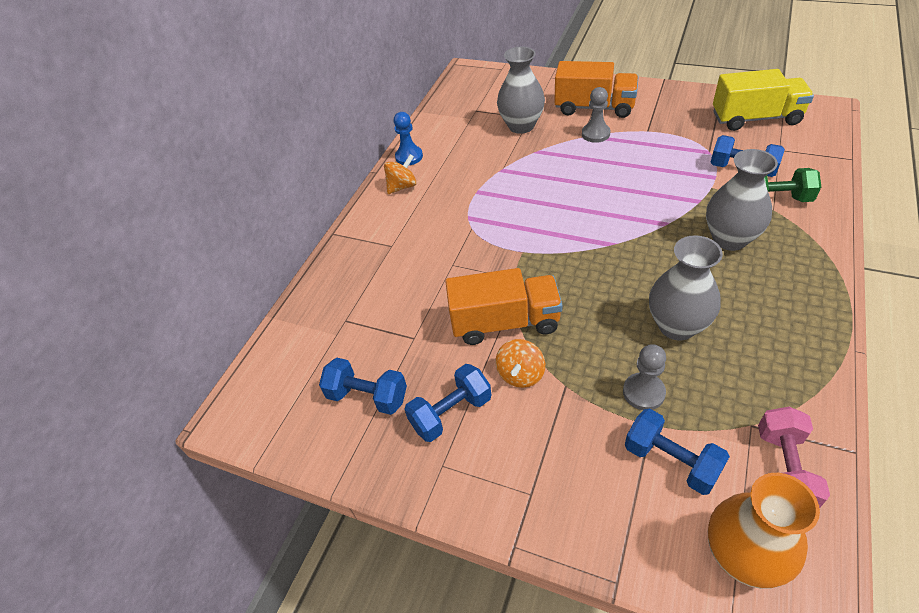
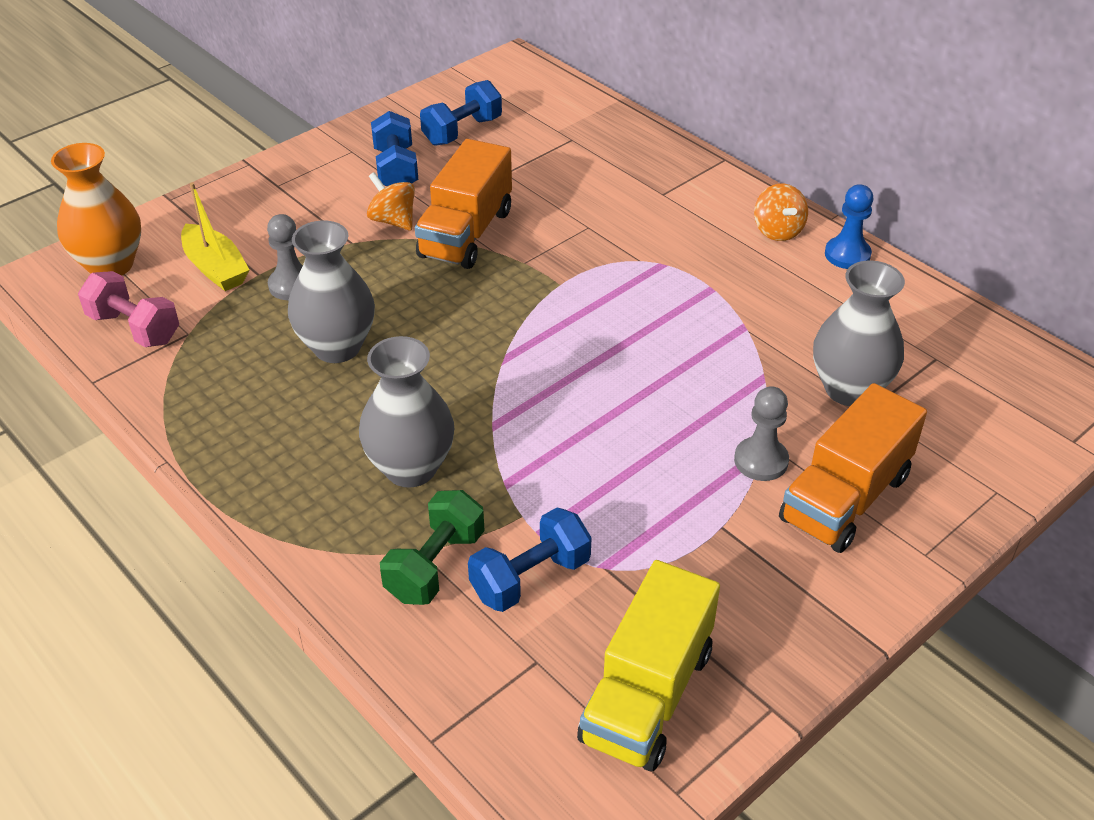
camera: 110 degrees right, 5 degrees down
blue dumbbell [625,408,730,495] -> yellow boat [181,182,249,291]

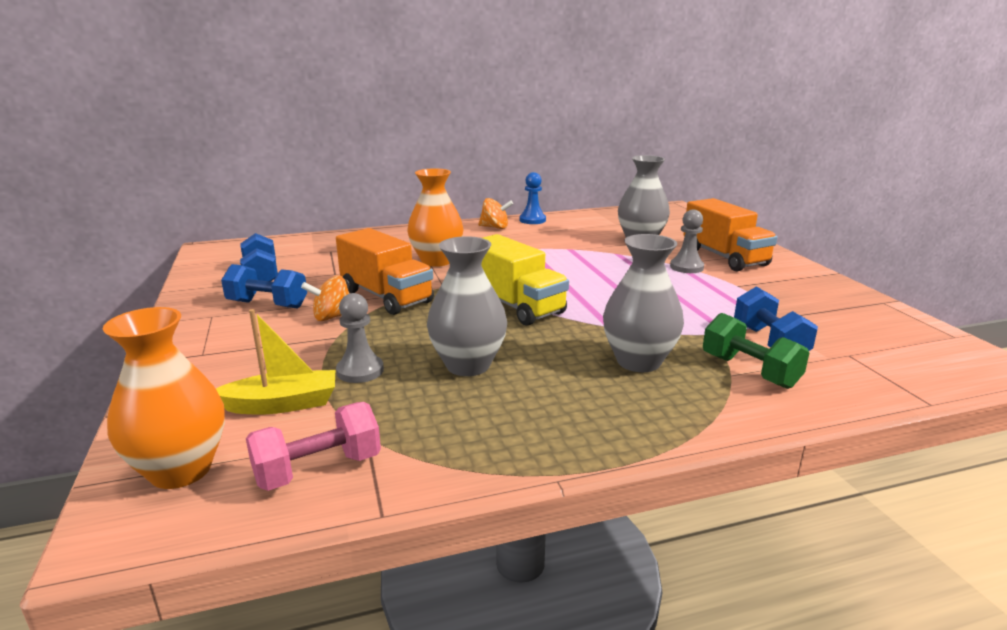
camera: 65 degrees left, 20 degrees down
yellow truck [577,560,720,771] -> yellow truck moved to [481,234,569,326]
none -> orange vase [407,168,464,267]

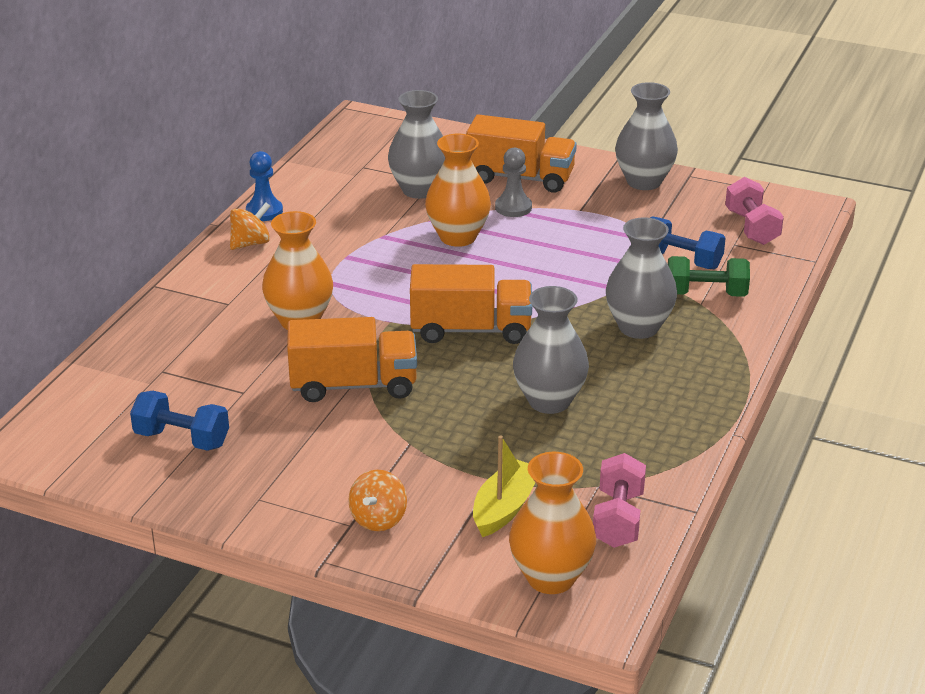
camera: 50 degrees left, 10 degrees up
blue dumbbell [221,264,307,309] -> none
orange spinning top [301,275,350,321] -> orange spinning top moved to [348,470,407,531]
grey pawn [336,293,384,383] -> none
yellow truck [481,234,569,326] -> orange truck [410,264,532,344]
none -> orange vase [425,134,491,247]
none -> grey vase [615,82,678,190]
none -> pink dumbbell [725,177,784,245]

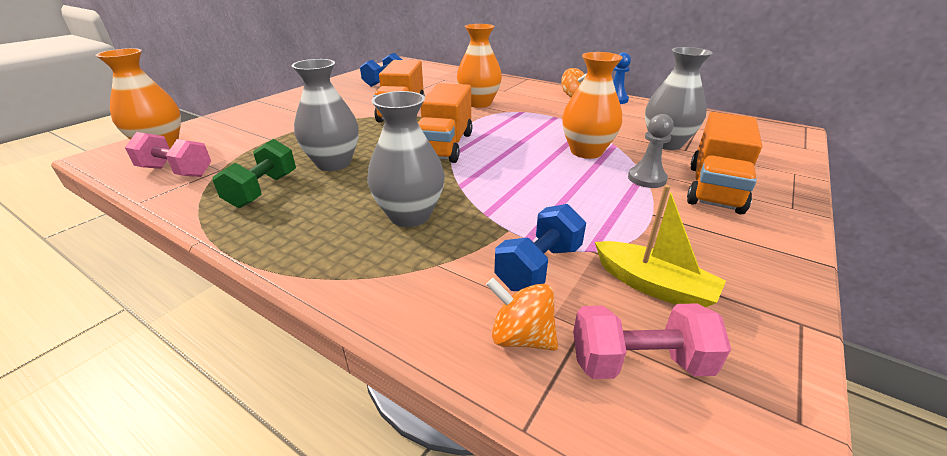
camera: 100 degrees right, 0 degrees up
orange spinning top [348,470,407,531] -> orange spinning top moved to [486,278,558,351]
yellow boat [473,435,535,537] -> yellow boat moved to [595,185,726,307]
grey vase [615,82,678,190] -> none
green dumbbell [668,256,750,297] -> green dumbbell moved to [213,139,296,208]

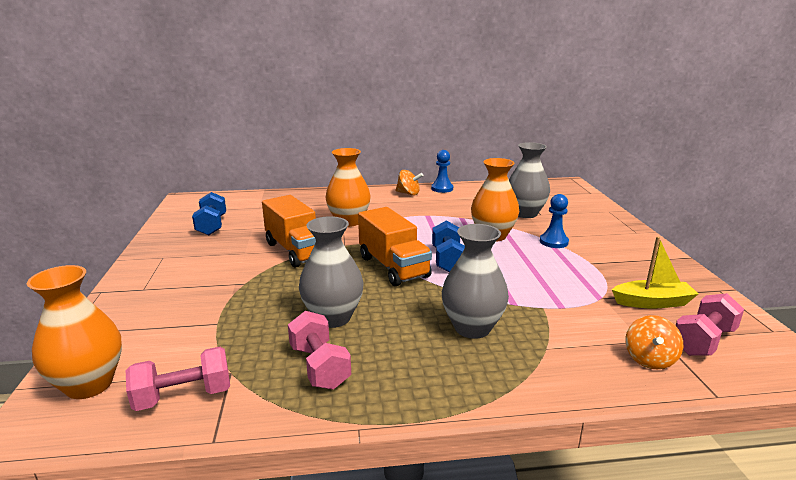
camera: 40 degrees left, 10 degrees down
green dumbbell [213,139,296,208] -> pink dumbbell [288,311,351,390]
orange spinning top [486,278,558,351] -> orange spinning top turned 60 degrees counterclockwise [626,315,683,369]
blue dumbbell [494,204,586,291] -> blue dumbbell moved to [432,221,465,272]
grey pawn [628,114,673,188] -> blue pawn [540,194,569,248]
orange truck [687,112,762,214] -> none

